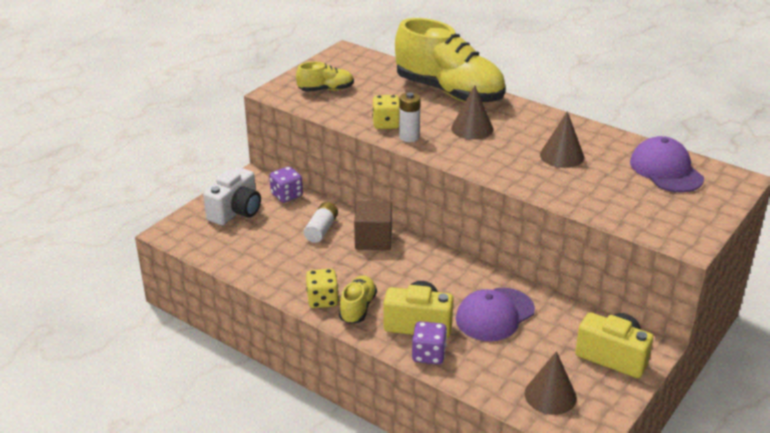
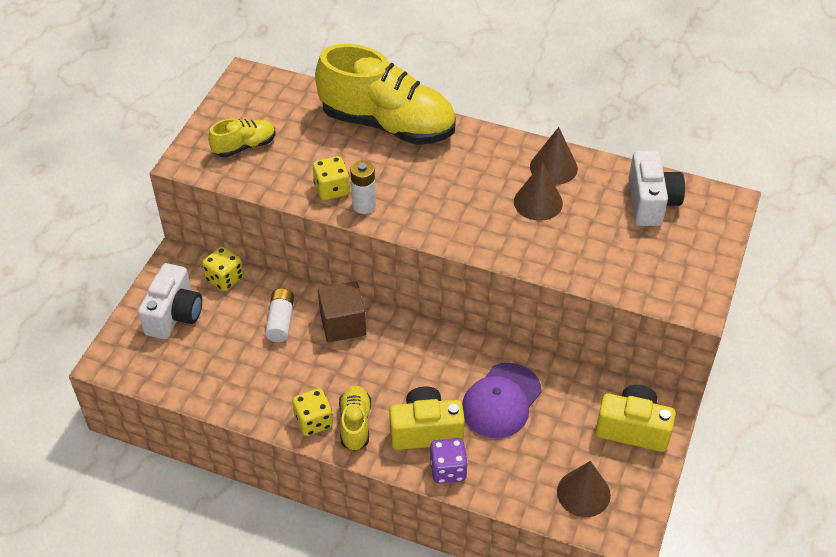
camera: 15 degrees left, 15 degrees up
purple dice [269,166,303,203] -> yellow dice [202,246,244,291]
brown cone [451,85,493,140] -> brown cone moved to [530,127,578,185]
purple cap [630,136,704,192] -> white camera [628,151,685,226]

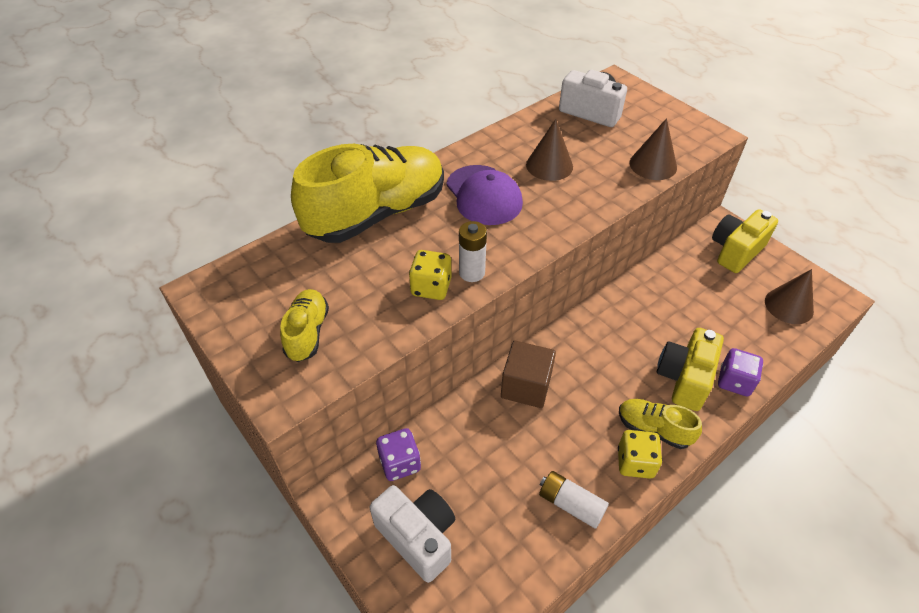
camera: 60 degrees left, 0 degrees up
yellow dice [202,246,244,291] -> purple dice [376,428,421,481]
white battery [265,289,294,342] -> white battery moved to [539,471,609,529]
purple cap [462,363,541,438] -> purple cap moved to [446,165,523,225]
brown cone [530,127,578,185] -> brown cone moved to [630,118,677,180]

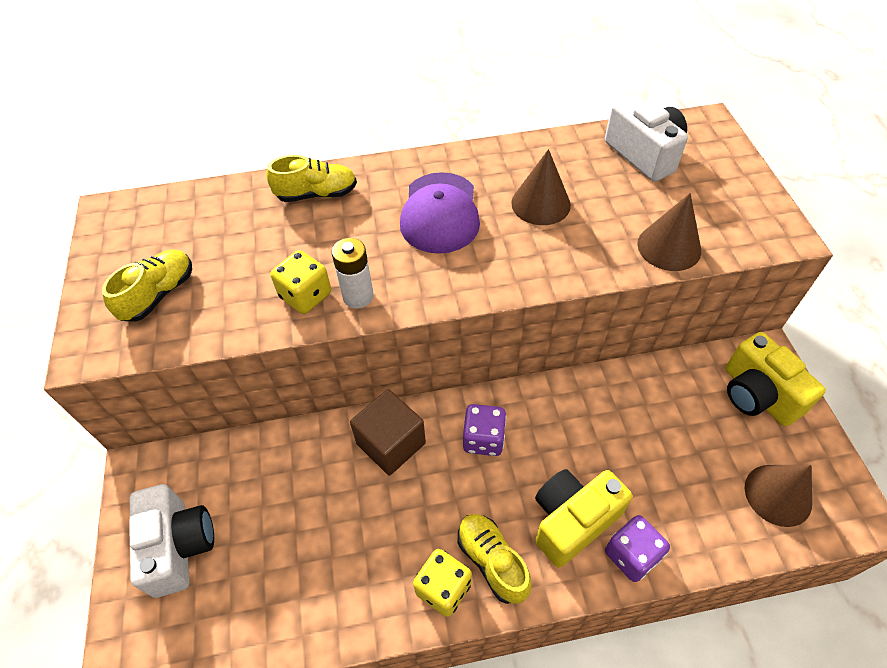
camera: 30 degrees right, 5 degrees up
yellow shoe [291,144,444,243] -> yellow shoe [266,155,357,202], size x0.46
purple dice [376,428,421,481] -> purple dice moved to [463,404,506,456]
white battery [539,471,609,529] -> none
yellow camera [712,209,778,273] -> yellow camera turned 105 degrees counterclockwise [725,332,826,426]

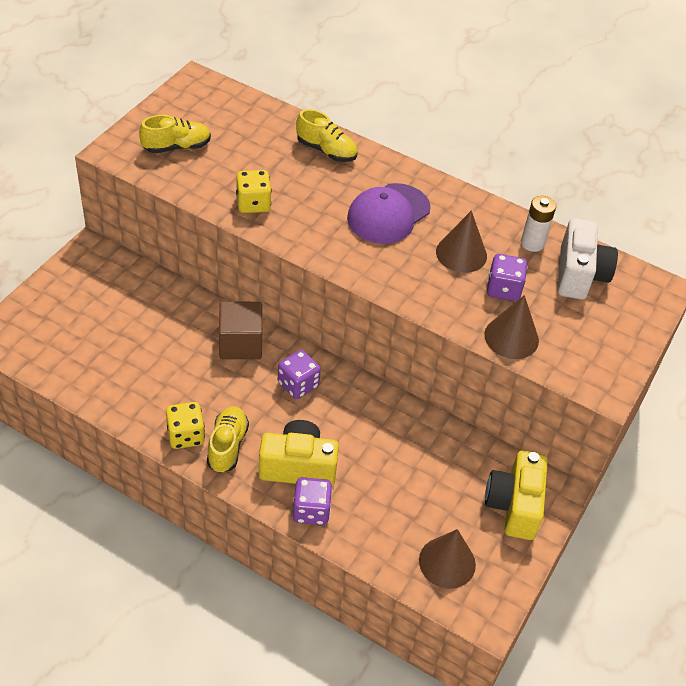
camera: 35 degrees right, 5 degrees down
white camera [129,484,214,598] -> none
white battery [332,238,374,309] -> white battery moved to [521,196,556,252]
none -> purple dice [487,254,528,301]

